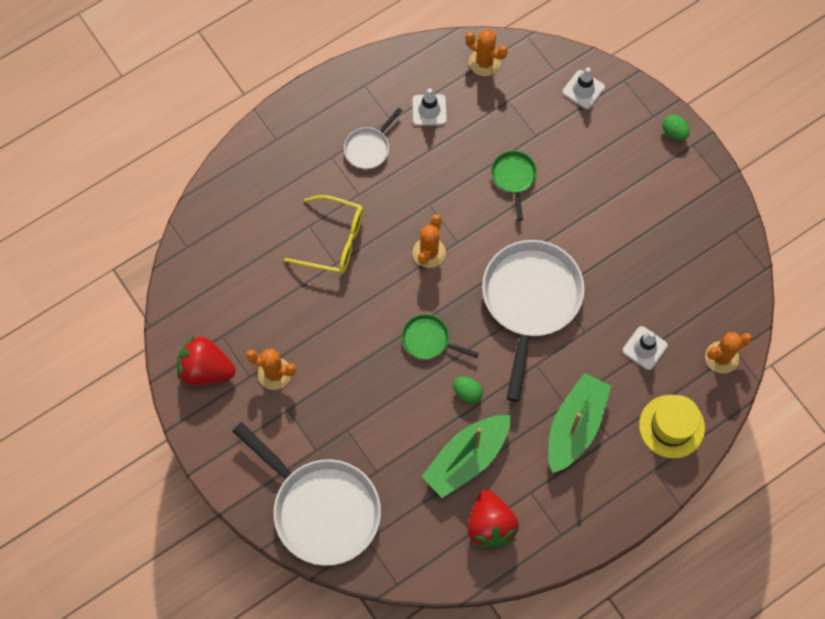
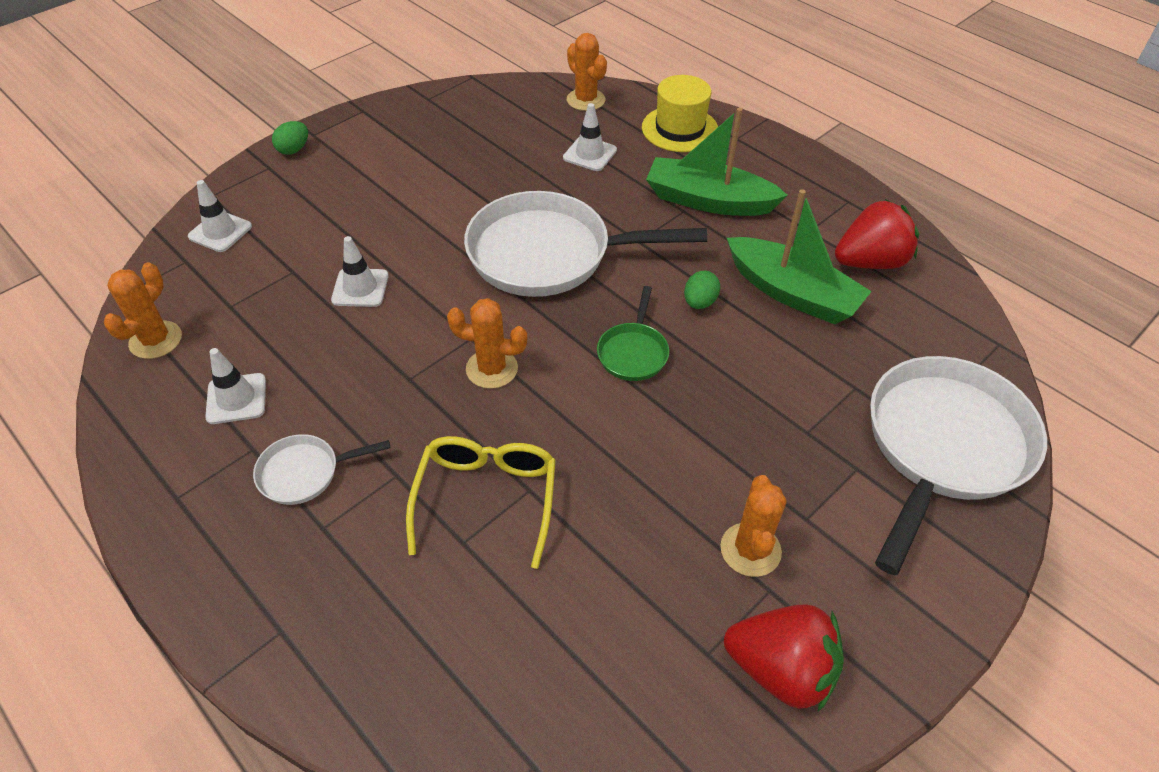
camera: 100 degrees left, 20 degrees down
red strawberry [177,335,235,386] -> red strawberry turned 75 degrees counterclockwise [724,604,844,712]
white pan [344,108,402,169] -> white pan turned 135 degrees clockwise [253,434,391,505]
green pan [491,151,537,221] -> white traffic cone [331,236,389,307]

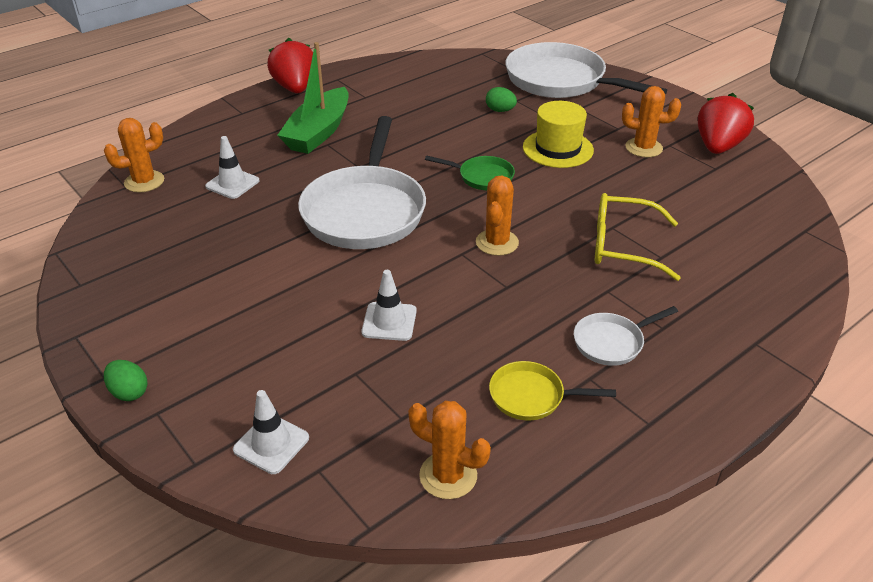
camera: 85 degrees left, 10 degrees down
white traffic cone [205,348,266,424] -> yellow pan [489,361,616,421]
white pan [253,434,391,505] -> white pan turned 75 degrees clockwise [574,306,678,366]
yellow hat [642,75,718,152] -> yellow hat moved to [523,101,594,168]
green egg [684,271,720,309] -> green egg moved to [486,87,517,112]
green boat [727,189,872,325] -> none
red strawberry [835,199,919,269] -> red strawberry moved to [267,38,313,93]

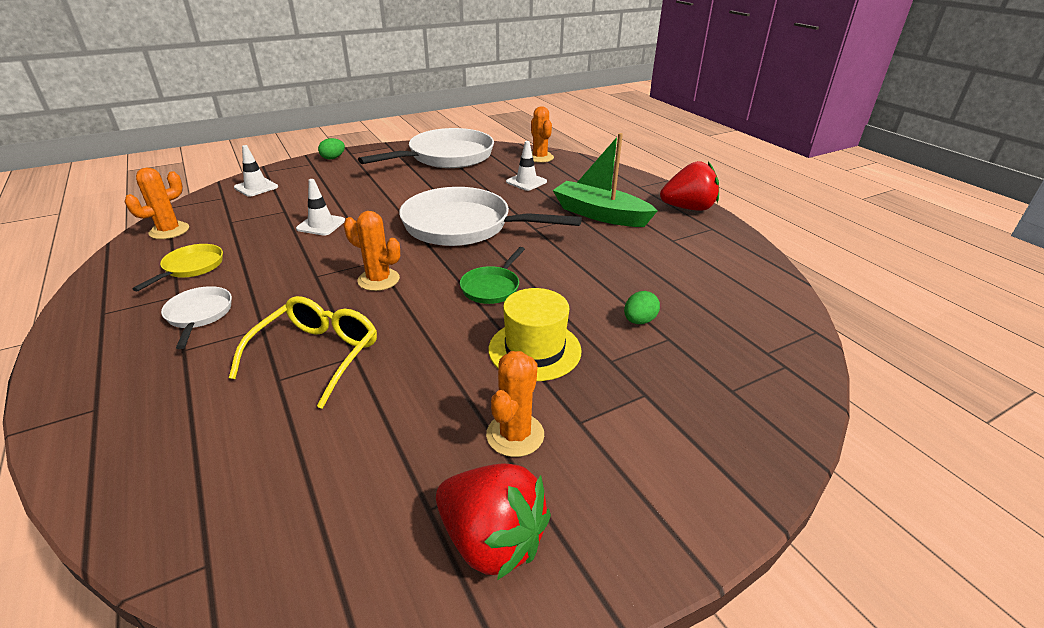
camera: 100 degrees right, 5 degrees down
white pan [506,42,667,98] -> white pan moved to [358,128,494,168]

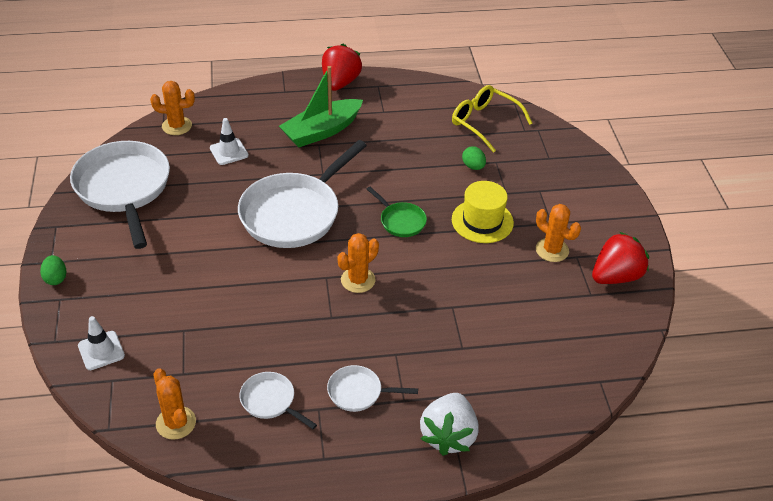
camera: 70 degrees left, 10 degrees up
yellow pan [132,244,223,291] -> white pan [239,372,317,429]
yellow glasses [229,296,377,409] -> yellow glasses moved to [452,85,532,153]
white traffic cone [296,179,345,236] -> none
none -> white strawberry [420,393,479,456]

